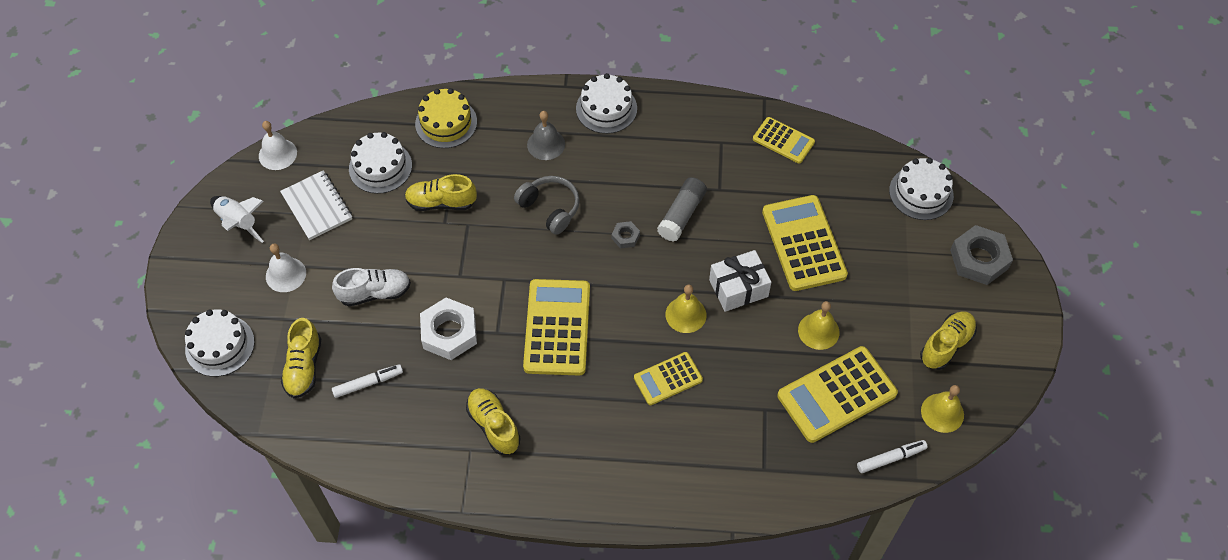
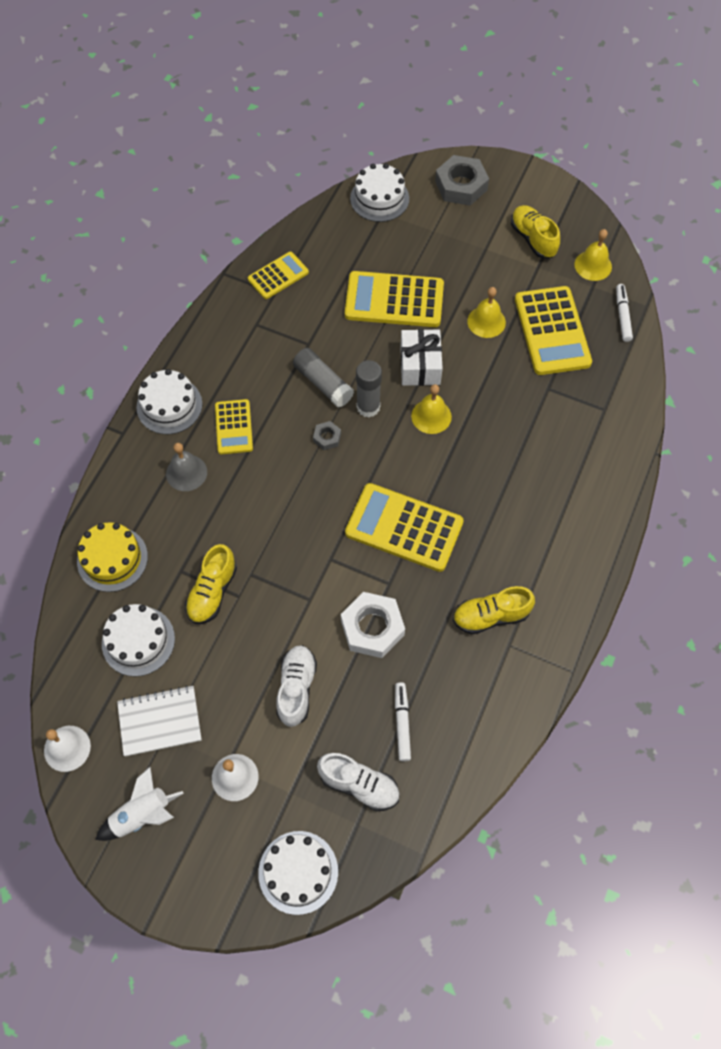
camera: 70 degrees left, 5 degrees up
yellow shoe [281,318,321,398] -> white shoe [317,753,400,811]
grey headphones [514,176,580,235] -> none
yellow calculator [634,352,703,405] -> yellow calculator moved to [215,399,253,454]
none -> grey glue stick [356,360,382,417]

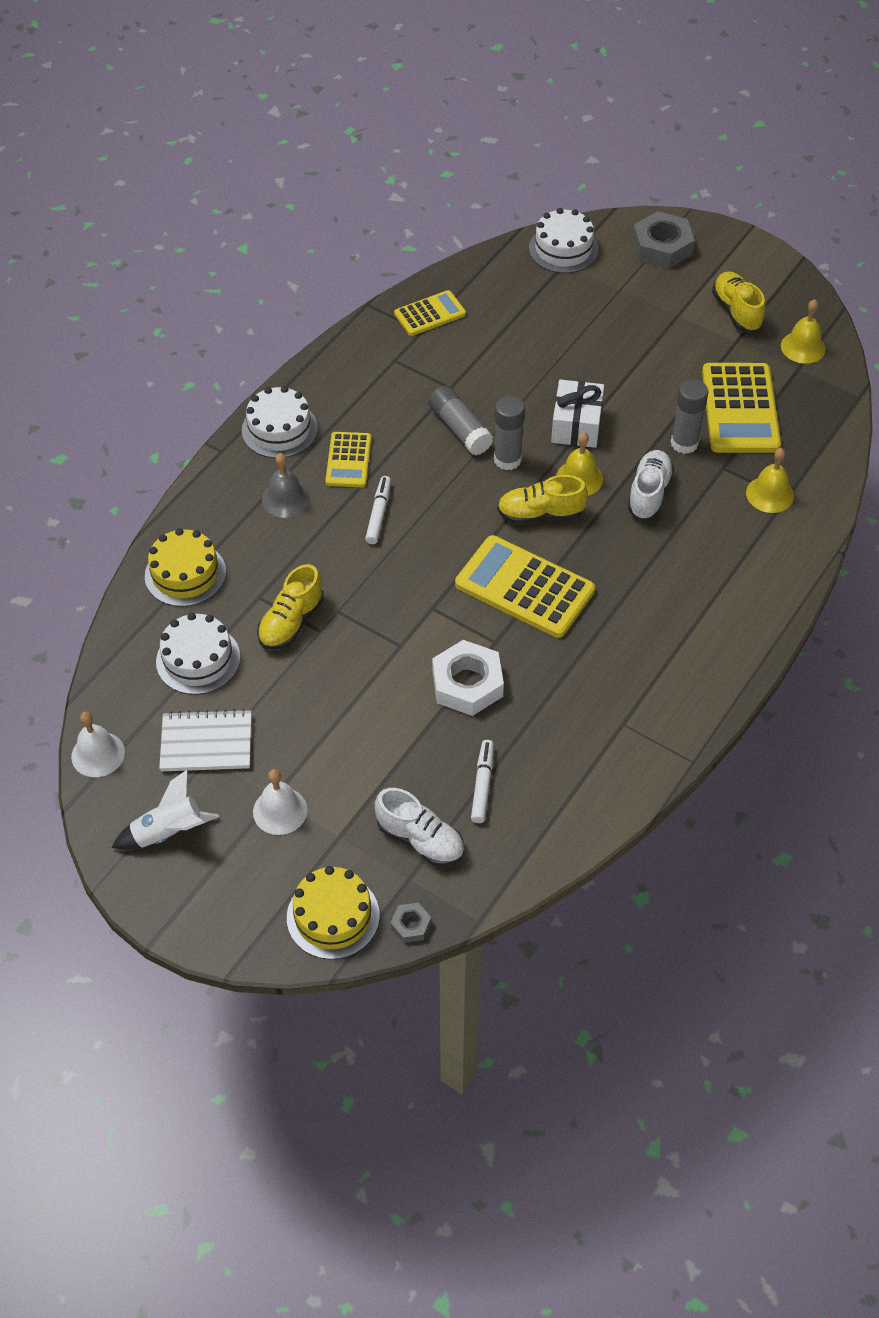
camera: 10 degrees right, 10 degrees down
white cake [258,831,338,915] -> yellow cake [287,866,380,960]
white shoe [276,645,317,727] -> white shoe moved to [628,450,674,520]
grey nut [313,421,341,450] -> grey nut moved to [390,903,431,943]
yellow calculator [345,271,444,327] -> none
yellow shoe [453,586,535,635] -> yellow shoe moved to [497,475,588,524]
yellow bell [467,287,506,338] -> yellow bell moved to [746,448,794,513]
white marker [616,284,633,342] -> white marker moved to [365,476,391,544]
none -> grey glue stick [671,379,708,454]

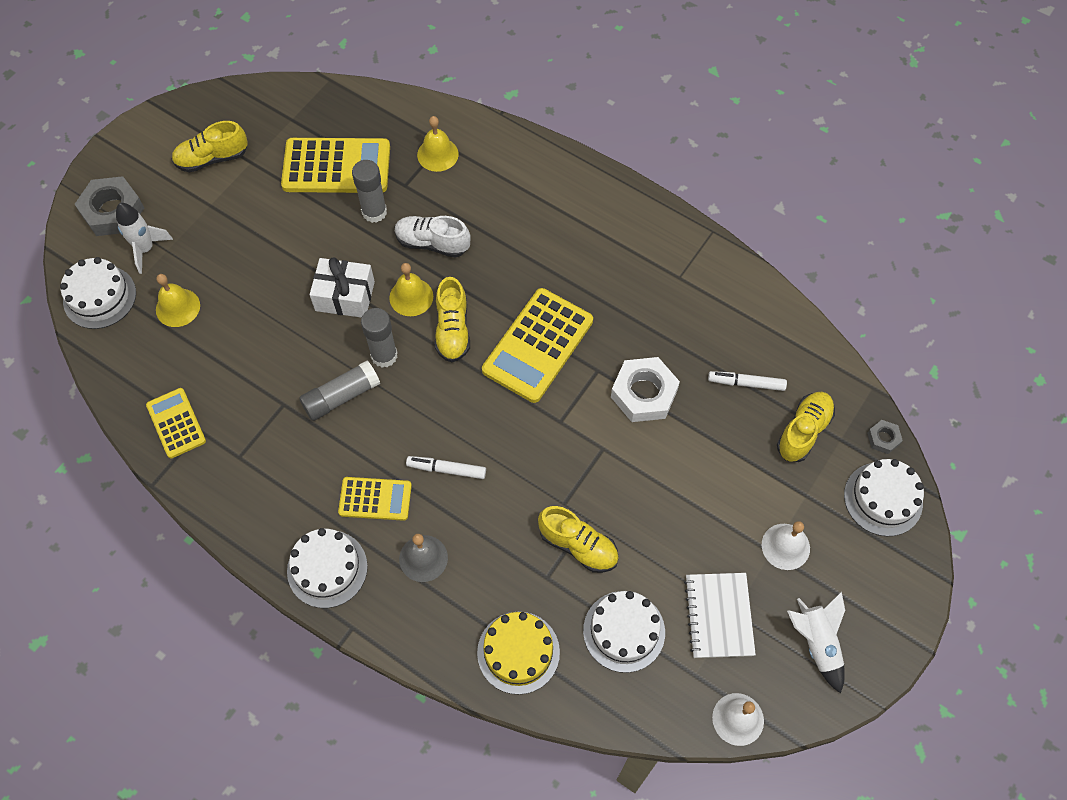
camera: 90 degrees left, 10 degrees up
yellow cake [287,866,380,960] -> white cake [844,459,924,536]
white shoe [375,788,464,866] -> yellow shoe [777,392,835,462]
yellow bell [781,299,826,364] -> yellow bell moved to [156,274,200,327]
none -> white rocket [116,203,173,274]

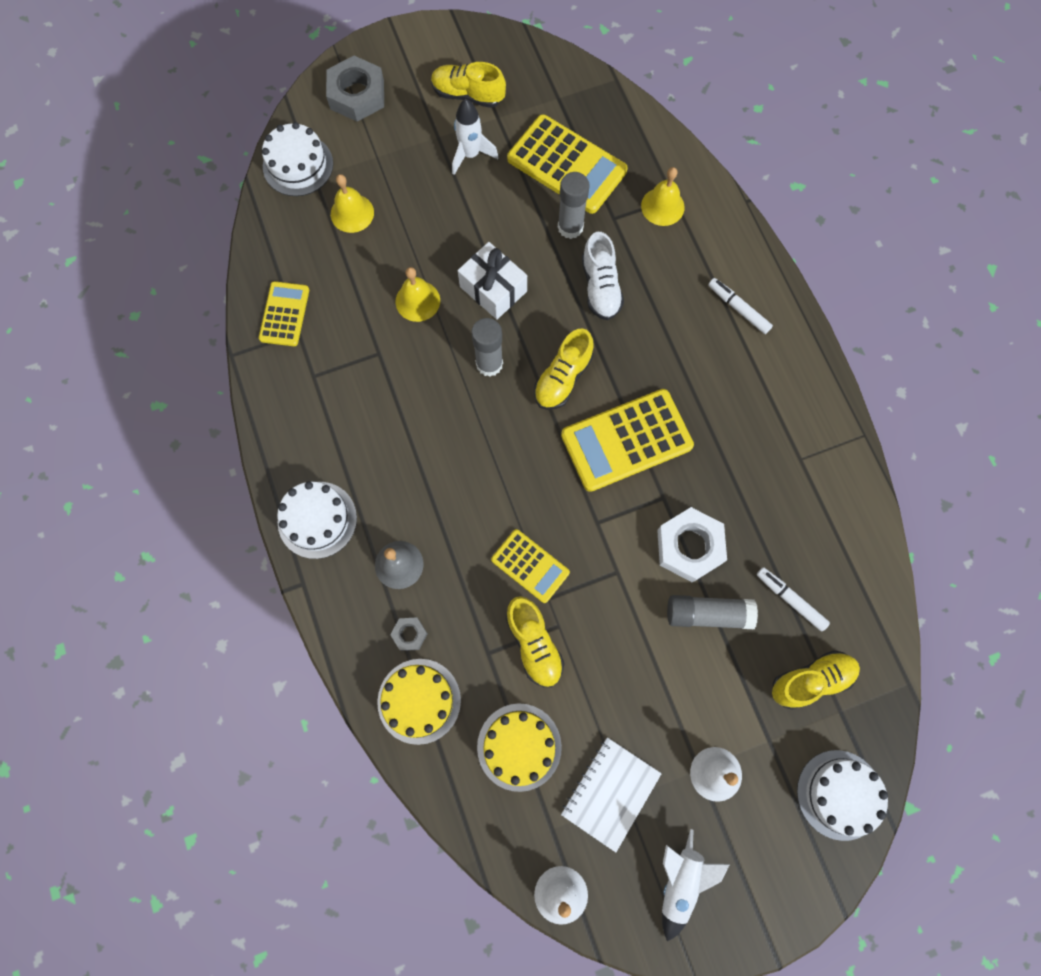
camera: 35 degrees right, 10 degrees up
white rocket [116,203,173,274] -> white rocket moved to [452,99,499,175]
grey glue stick [299,360,380,421] -> grey glue stick moved to [667,595,758,629]
yellow calculator [338,477,412,521] -> yellow calculator moved to [491,529,570,603]
yellow bell [389,263,433,316] -> yellow bell moved to [396,267,440,322]
white shoe [395,216,471,258] -> white shoe turned 150 degrees counterclockwise [582,232,624,320]
white marker [406,456,486,479] -> white marker moved to [708,278,773,334]
white cake [583,591,665,673] -> yellow cake [477,703,562,792]
grey nut [867,420,903,454] -> grey nut moved to [390,617,428,651]

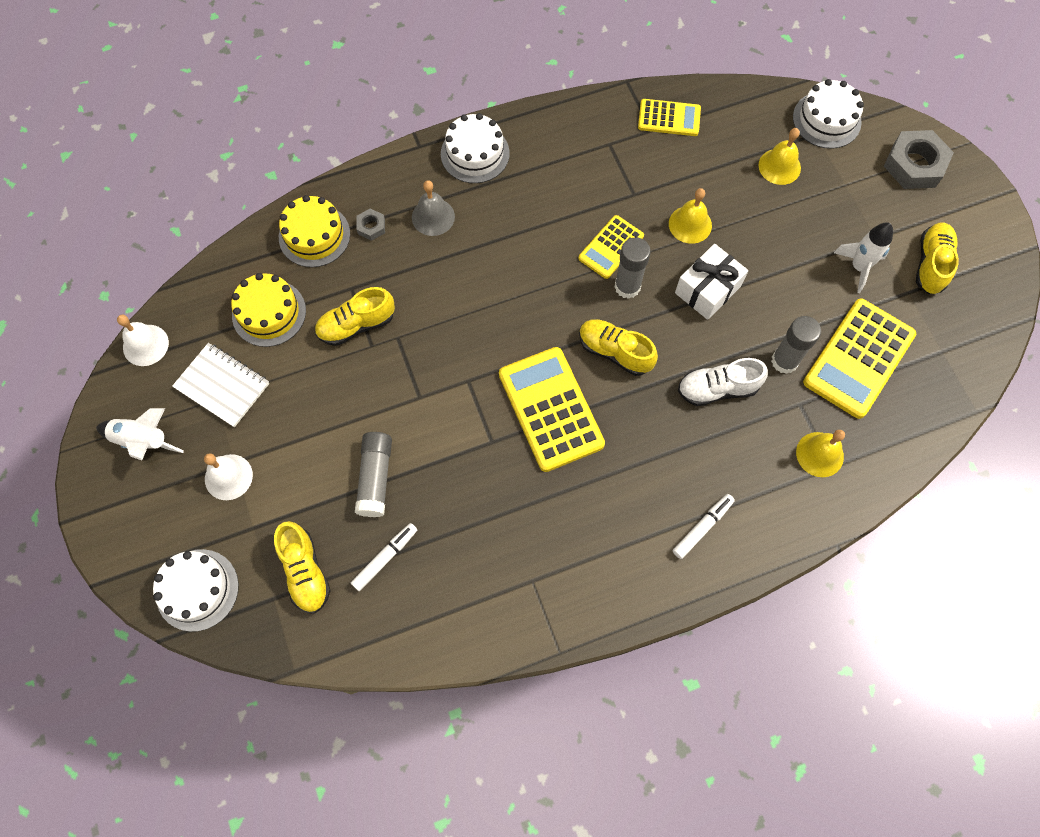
camera: 90 degrees right, 5 degrees down
yellow calculator [491,529,570,603] -> yellow calculator moved to [578,215,644,279]
white nut [657,507,727,583] -> none

